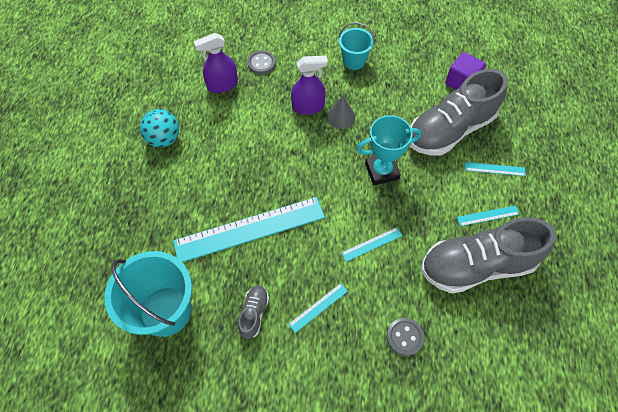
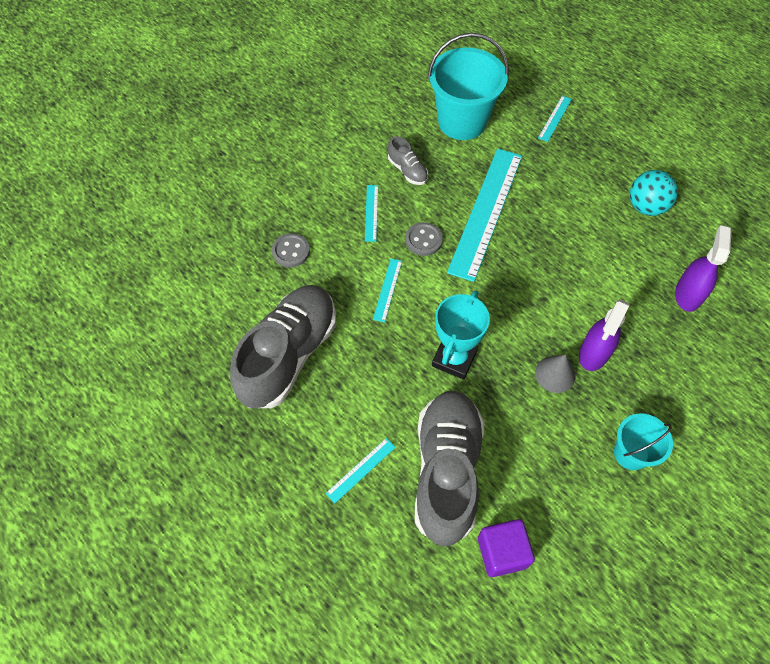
camera: 130 degrees right, 0 degrees up
grey button [247,50,276,74] -> grey button moved to [405,222,443,256]
turquoise ruler [457,205,519,226] -> turquoise ruler moved to [538,96,572,142]

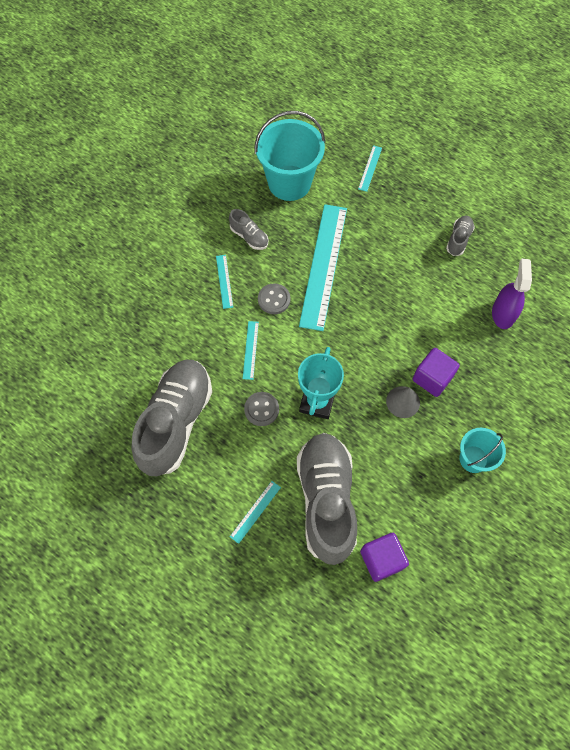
camera: 10 degrees left, 5 degrees up
grey button [272,233,310,267] -> grey button moved to [244,392,279,426]
purple spray bottle [579,299,630,371] -> purple cube [413,348,460,397]
turquoise ball [630,170,678,216] -> grey shoe [446,216,475,256]

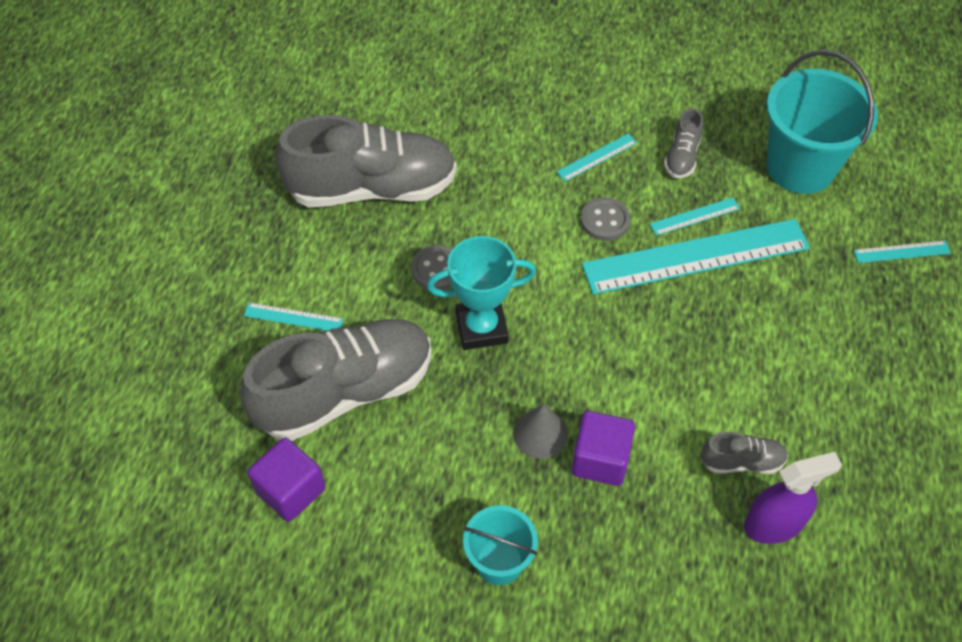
camera: 65 degrees right, 10 degrees down
turquoise ruler [243,321,259,380] -> turquoise ruler moved to [650,197,740,236]
grey shoe [446,216,475,256] -> grey shoe moved to [701,432,788,474]

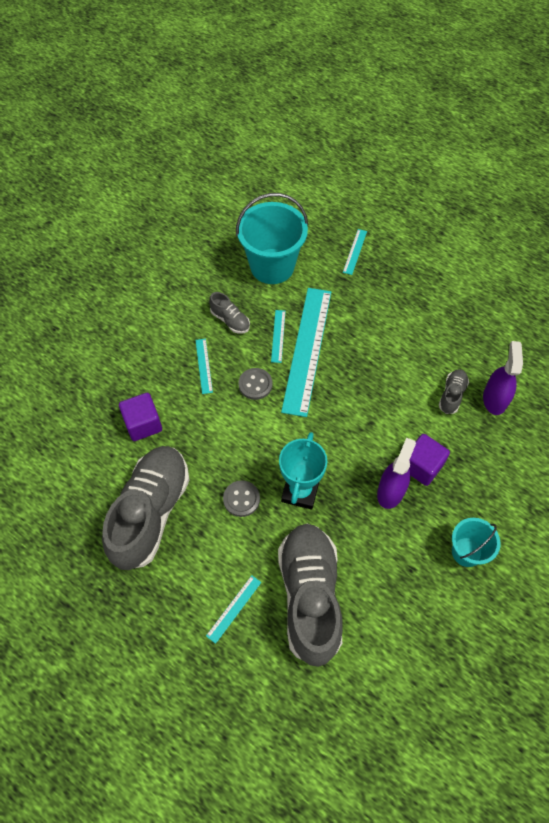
camera: 65 degrees left, 5 degrees up
purple cube [248,438,325,522] -> purple cube moved to [119,393,162,441]
grey cone [513,404,568,459] -> purple spray bottle [377,437,416,509]

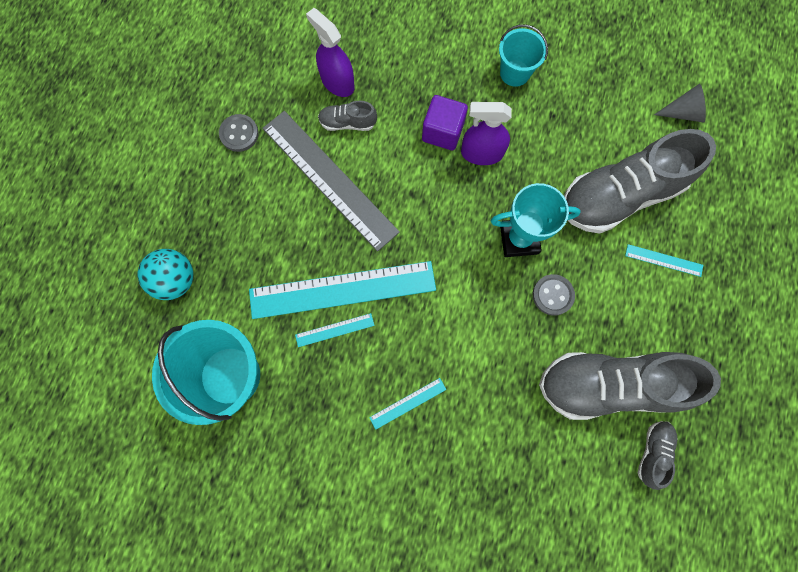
camera: 110 degrees left, 15 degrees up
purple cube [119,393,162,441] -> none
grey shoe [209,292,250,334] -> grey shoe moved to [638,421,678,490]
grey button [238,368,273,400] -> grey button moved to [219,114,259,152]
turquoise ruler [343,229,367,275] -> turquoise ball [138,249,194,300]
purple spray bottle [483,341,523,415] -> purple spray bottle turned 60 degrees clockwise [306,8,355,97]
none -> grey ruler [262,111,400,252]
none -> grey cone [654,84,706,123]

